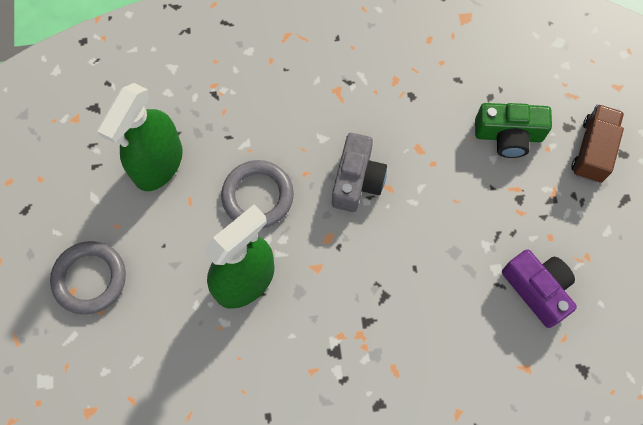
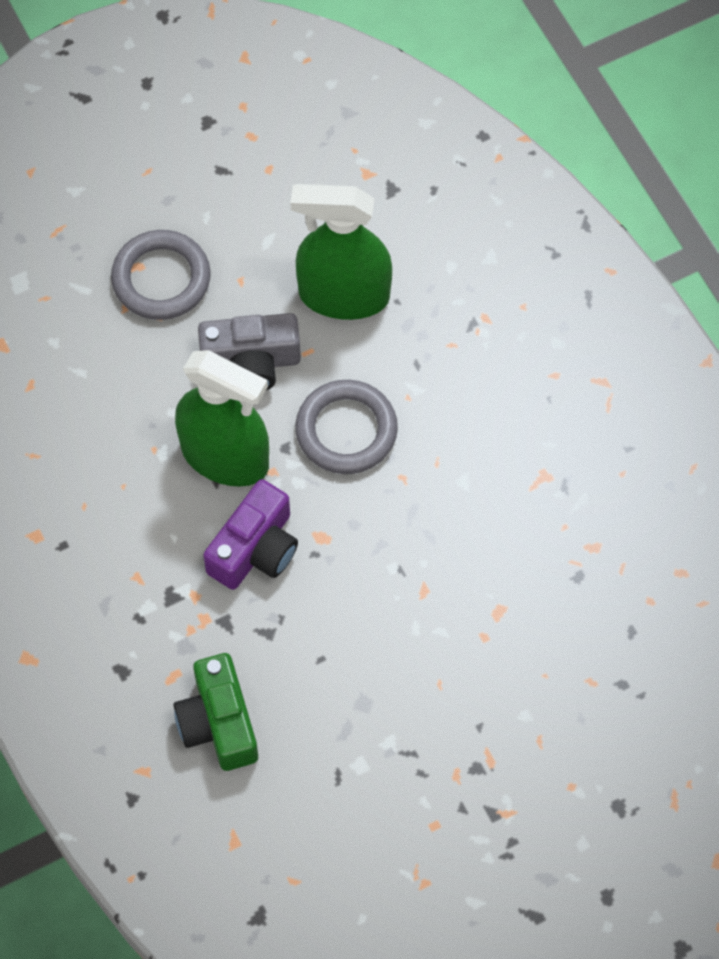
camera: 70 degrees right, 5 degrees down
grey camera [332,133,387,212] -> grey camera moved to [198,313,301,390]
green camera [475,103,552,158] -> green camera moved to [174,653,258,771]
purple camera [502,249,577,328] -> purple camera moved to [203,479,298,590]
brown truck [571,104,624,183] -> none

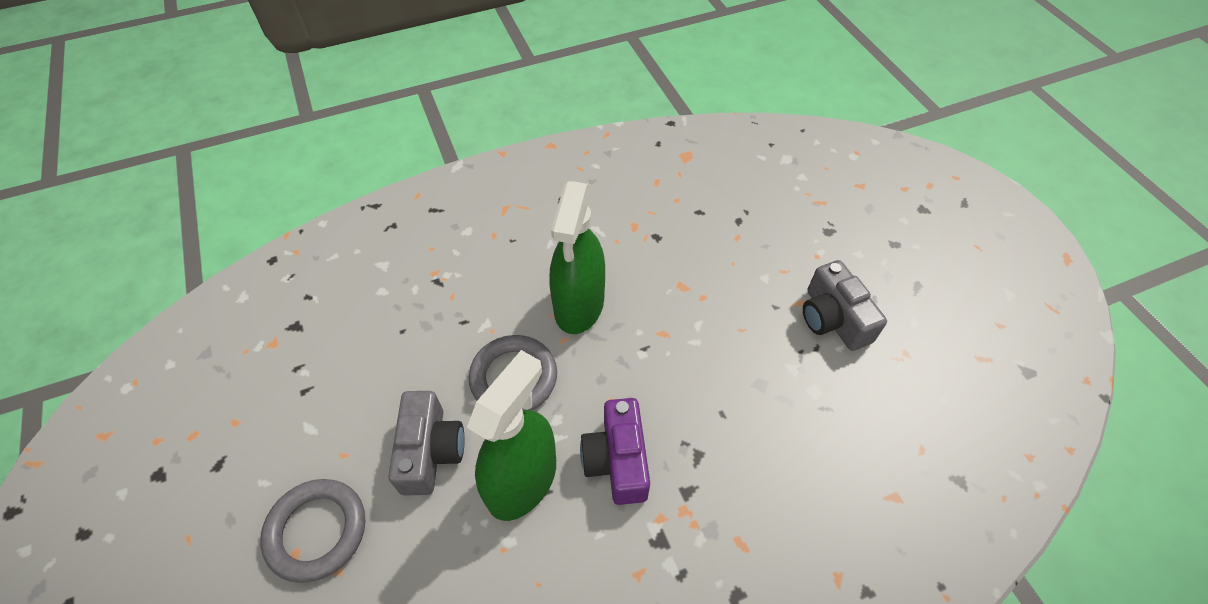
camera: 85 degrees left, 10 degrees down
green camera [174,653,258,771] -> none
purple camera [203,479,298,590] -> purple camera turned 135 degrees counterclockwise [580,398,650,505]
green spray bottle [290,184,392,320] -> green spray bottle moved to [549,181,605,334]
none -> grey camera [803,260,887,351]

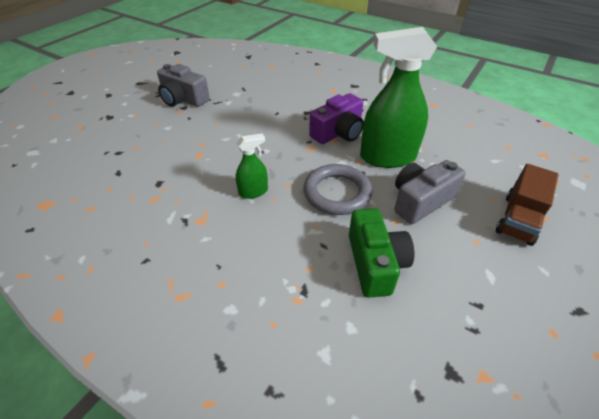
camera: 125 degrees left, 10 degrees down
grey ring [260,479,365,583] -> brown truck [496,164,559,246]
green spray bottle [549,181,605,334] -> green spray bottle [236,133,268,199], size x0.48
grey camera [803,260,887,351] -> grey camera turned 90 degrees clockwise [157,64,210,107]
none -> green camera [349,208,414,298]

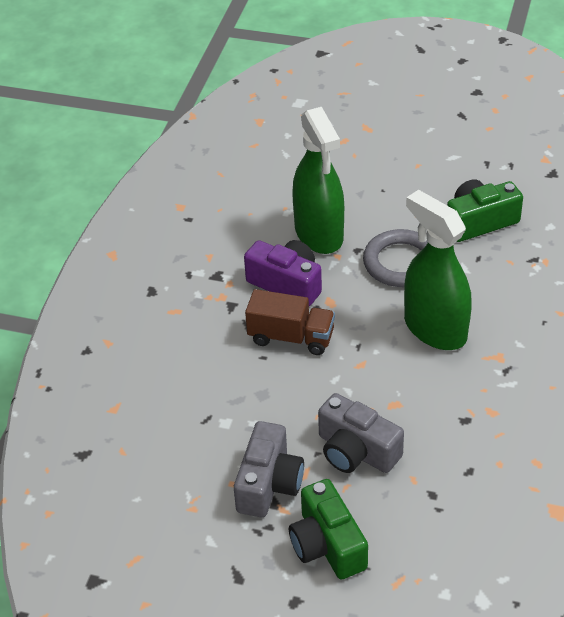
camera: 105 degrees left, 0 degrees up
green spray bottle [236,133,268,199] -> green spray bottle [404,190,472,350], size x2.07
grey camera [394,160,466,224] -> grey camera moved to [318,393,404,473]
brown truck [496,164,559,246] -> brown truck moved to [245,289,335,355]
none -> green camera [289,479,368,579]

